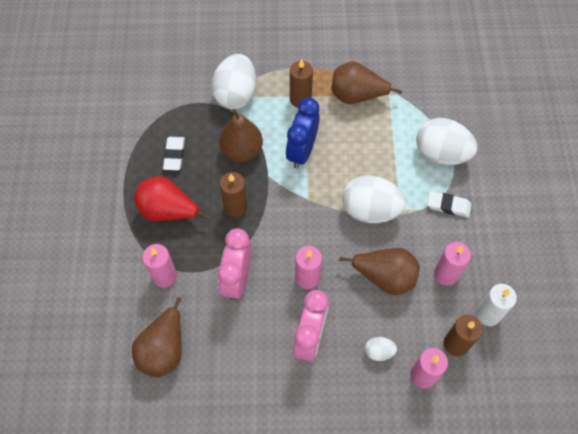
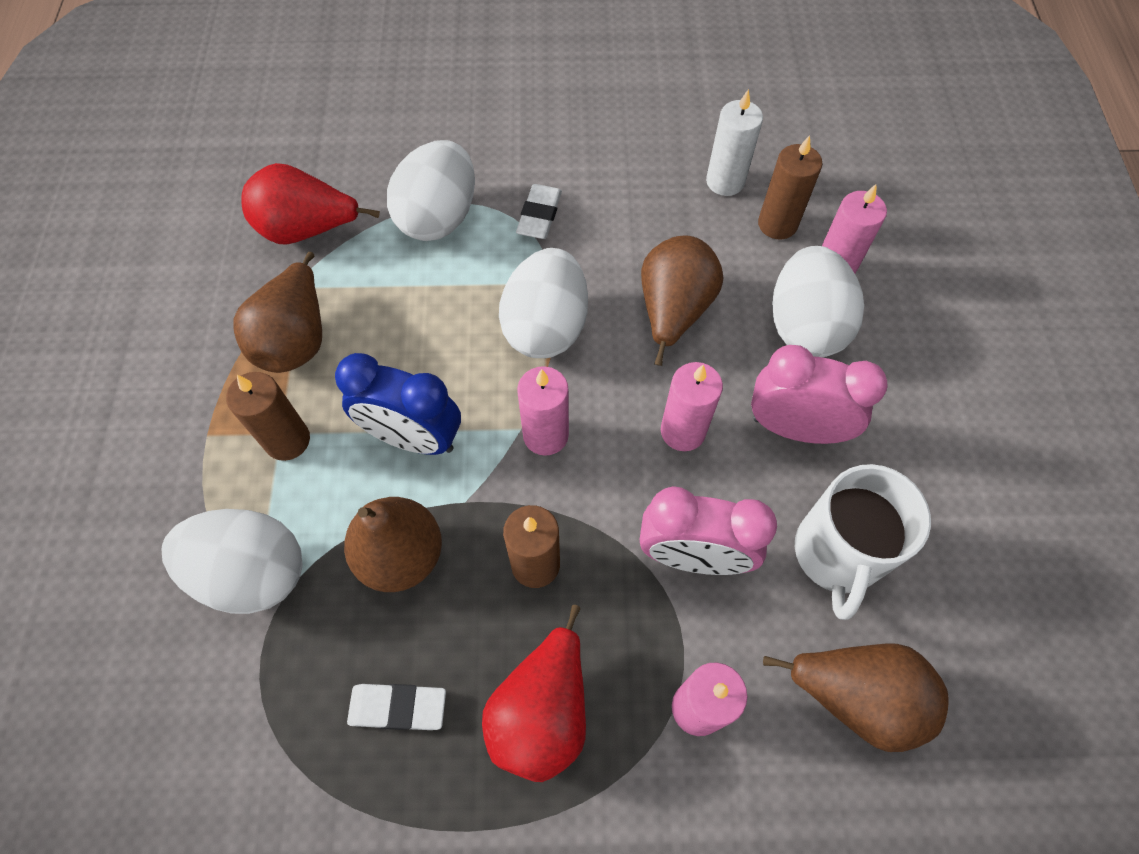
camera: 90 degrees left, 0 degrees up
white egg [365,337,397,361] -> white egg [772,246,864,357], size x2.14
pink candle [434,242,471,286] -> pink candle moved to [517,366,569,456]
none -> red pear [241,163,380,244]
none -> white mug [795,464,931,620]

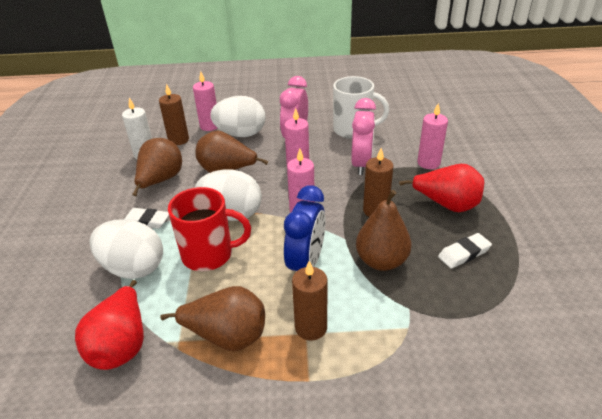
camera: 90 degrees left, 25 degrees down
white egg [162,509,302,614] -> none
white eraser [347,684,446,730] -> white eraser turned 60 degrees clockwise [438,233,492,269]
brown pear [763,644,949,752] -> brown pear moved to [132,138,182,196]
none -> red mug [168,187,251,271]

